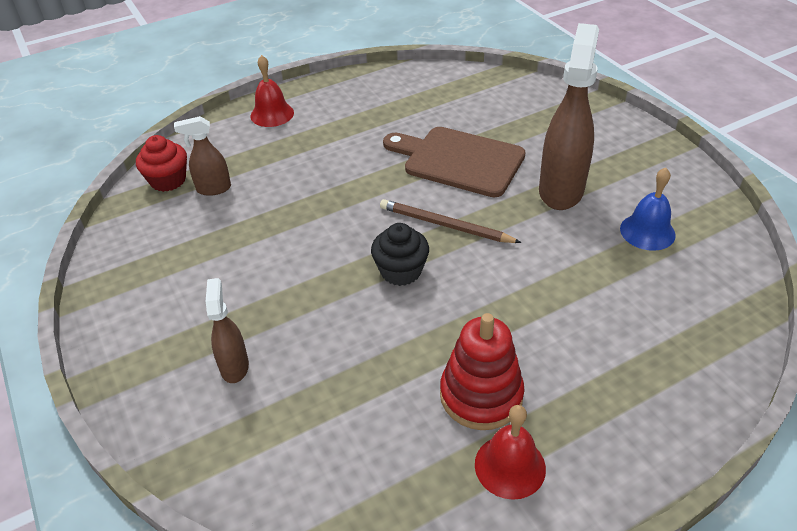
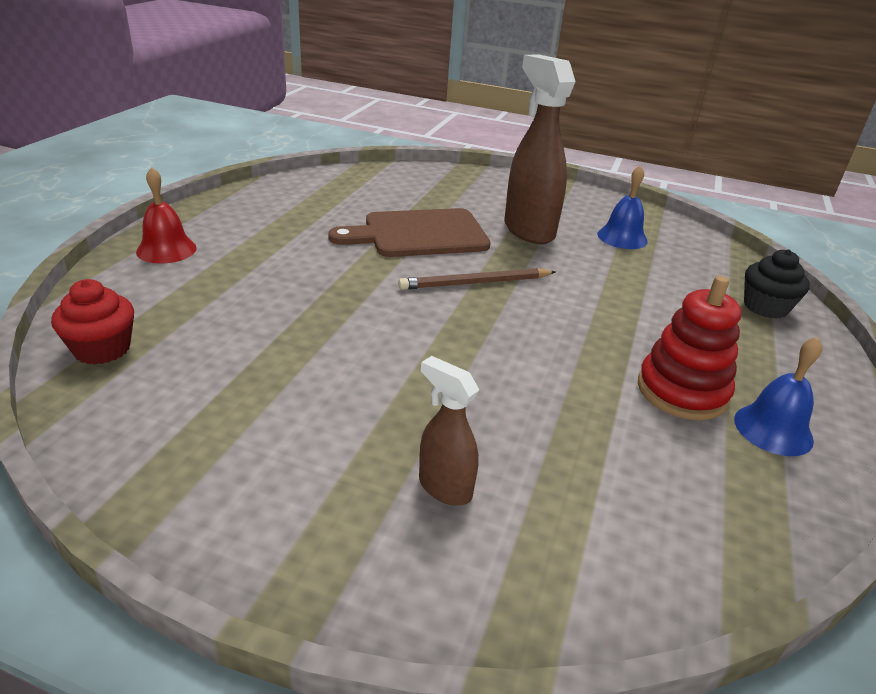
camera: 45 degrees left, 10 degrees down
brown spray bottle [174,116,231,196] -> none
black cupcake [371,223,429,286] -> black cupcake moved to [744,250,810,319]
red bell [475,405,546,500] -> blue bell [734,337,823,456]

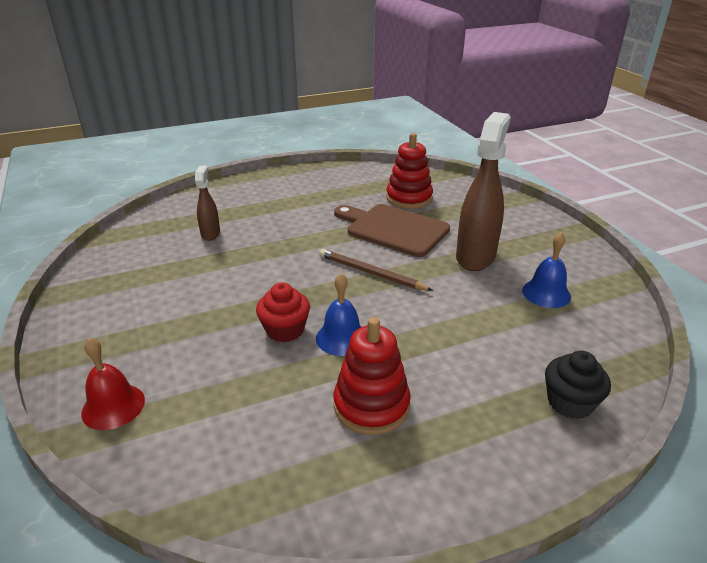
camera: 50 degrees right, 0 degrees up
red cupcake [51,279,134,365] -> red cupcake moved to [256,282,310,343]
red bell [136,167,197,264] -> red bell moved to [81,338,145,430]
brown spray bottle [419,356,479,506] -> brown spray bottle moved to [195,166,220,241]
blue bell [734,337,823,456] -> blue bell moved to [316,273,361,356]
none -> red stacking toy [386,133,433,209]

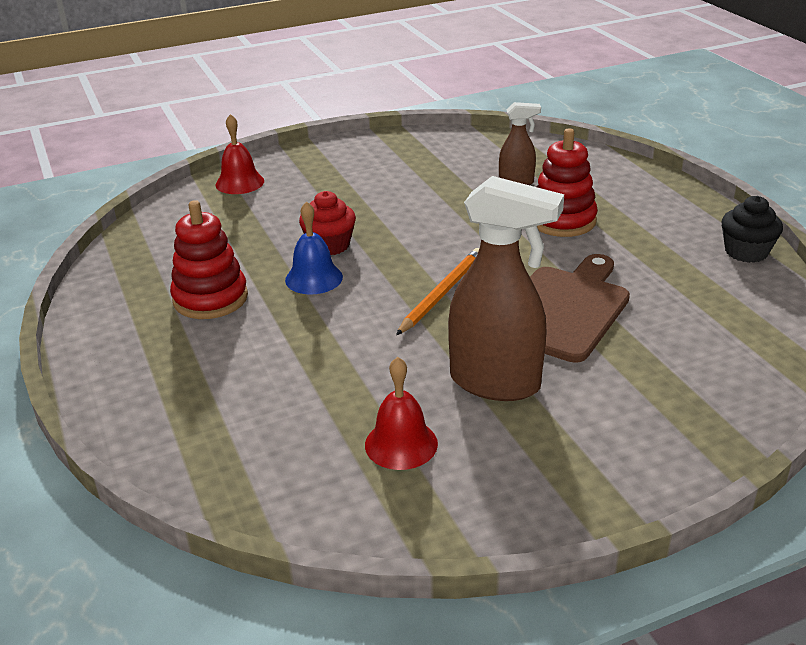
camera: 90 degrees right, 0 degrees up
brown pencil [319,249,433,291] -> orange pencil [396,248,479,335]
red stacking toy [386,133,433,209] -> red stacking toy moved to [536,128,598,237]
blue bell [522,232,571,308] -> red bell [365,357,438,470]
black cupcake [545,351,611,419] -> black cupcake moved to [721,196,783,263]

